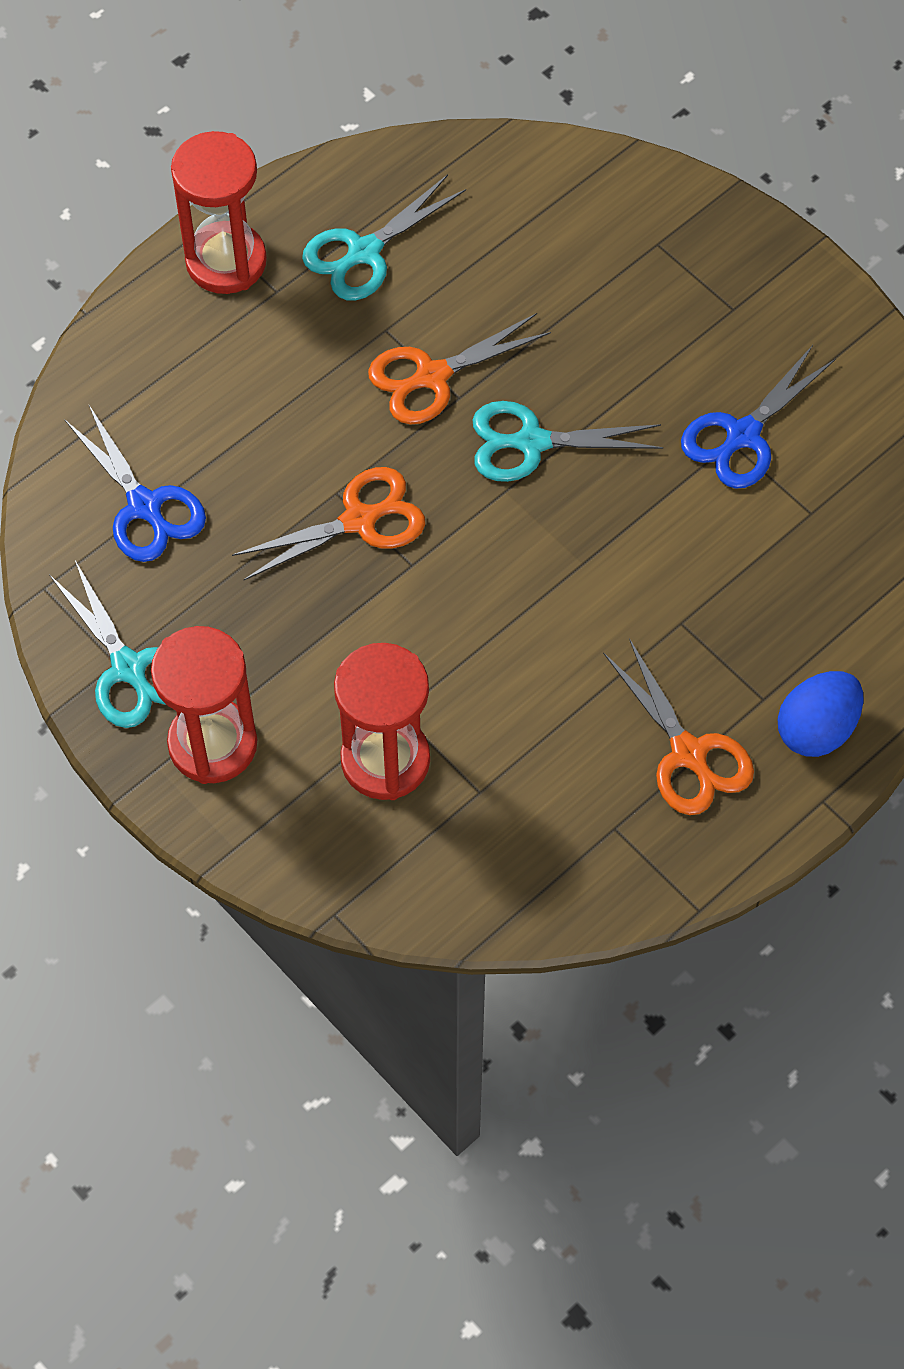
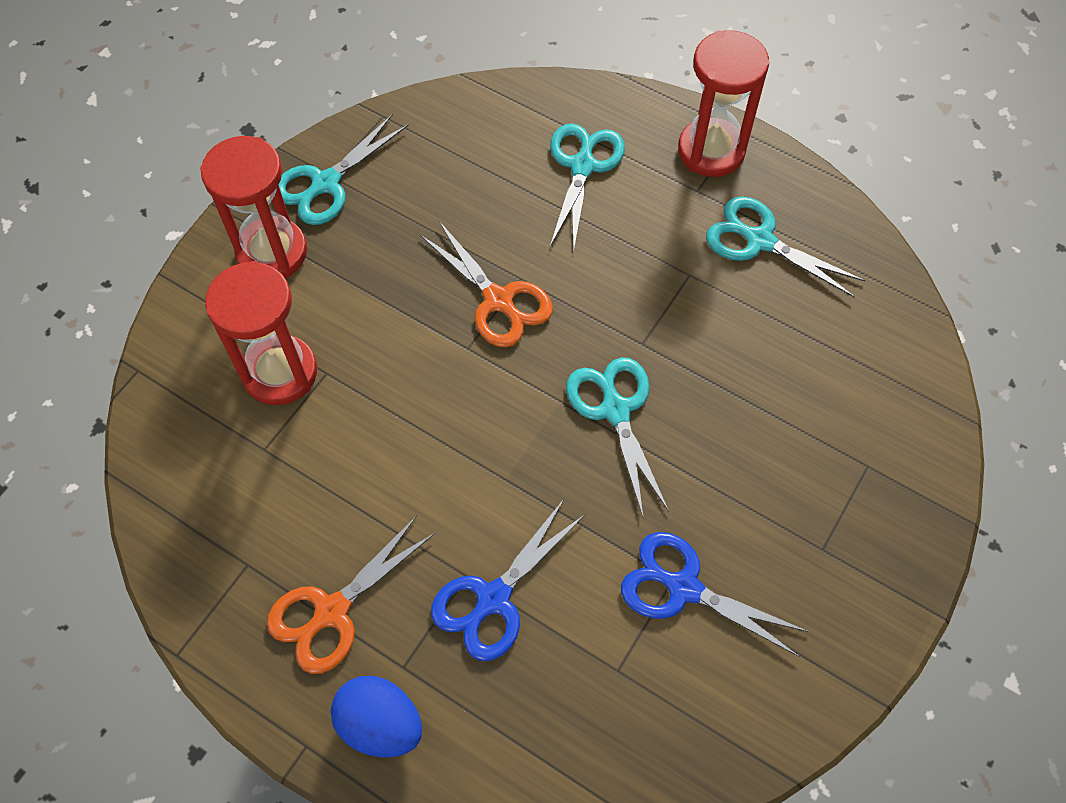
camera: 75 degrees right, 0 degrees up
blue scissors [64,405,206,562] -> blue scissors moved to [431,499,586,661]
orange scissors [368,313,551,425] -> none
none -> turquoise scissors [550,123,625,253]

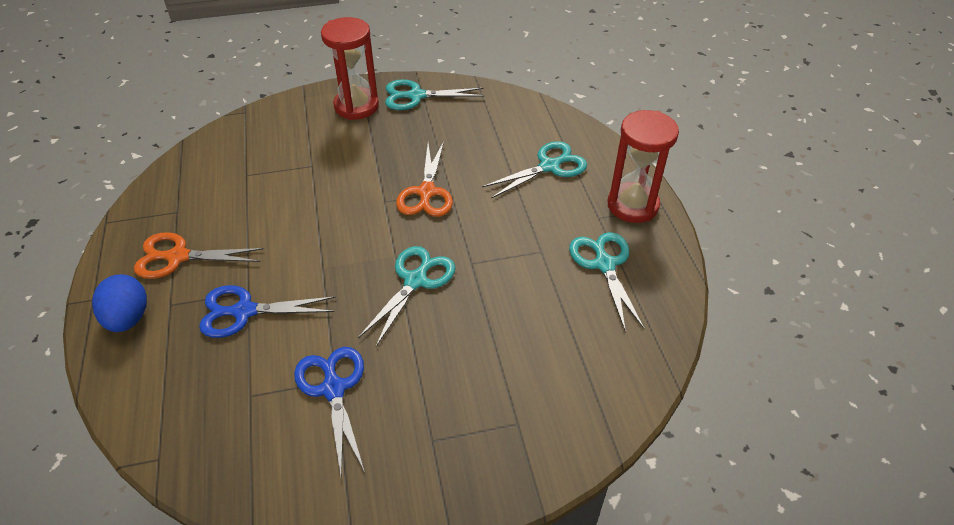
camera: 45 degrees right, 15 degrees down
red hourglass [205,261,317,405] -> none

